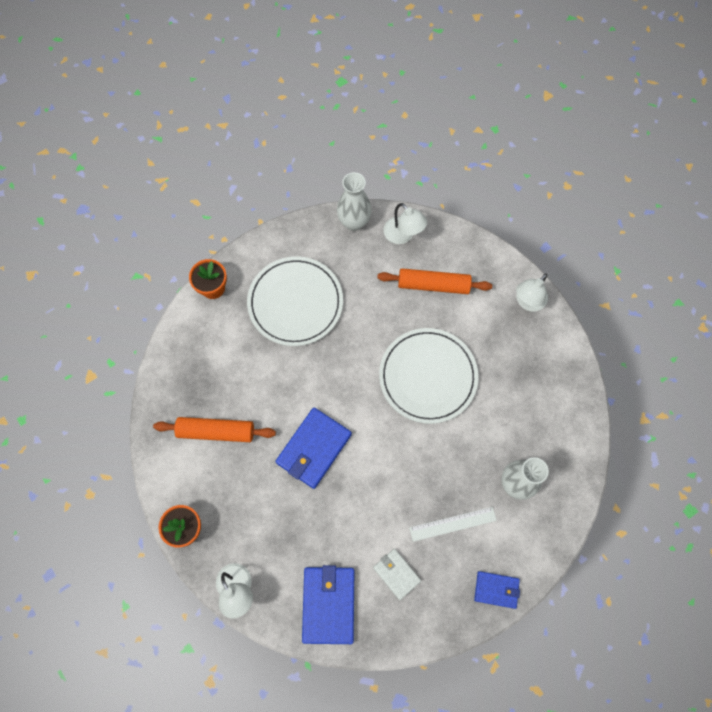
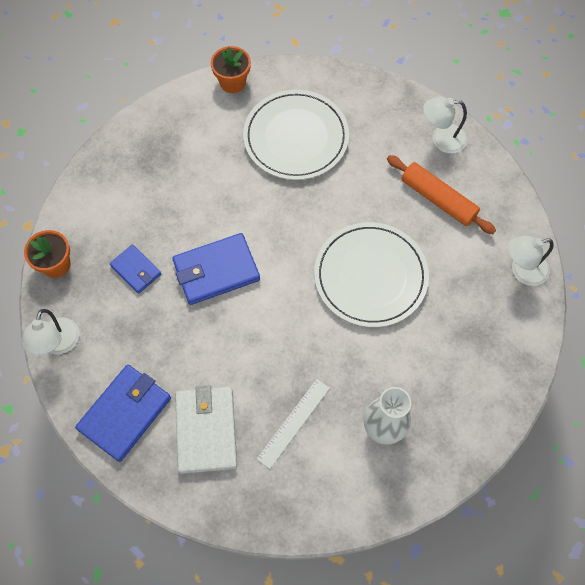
camera: 35 degrees right, 5 degrees down
orange rolling pin [153,417,276,442] -> none
white vase [337,172,372,231] -> none
white wallet [373,549,421,600] -> white wallet [175,385,237,474], size x1.71
white lamp [384,203,427,244] -> white lamp turned 90 degrees clockwise [423,97,468,154]
white ruler [409,507,497,542] -> white ruler turned 75 degrees counterclockwise [257,379,330,469]
blue wallet [474,571,520,609] -> blue wallet moved to [110,245,161,294]

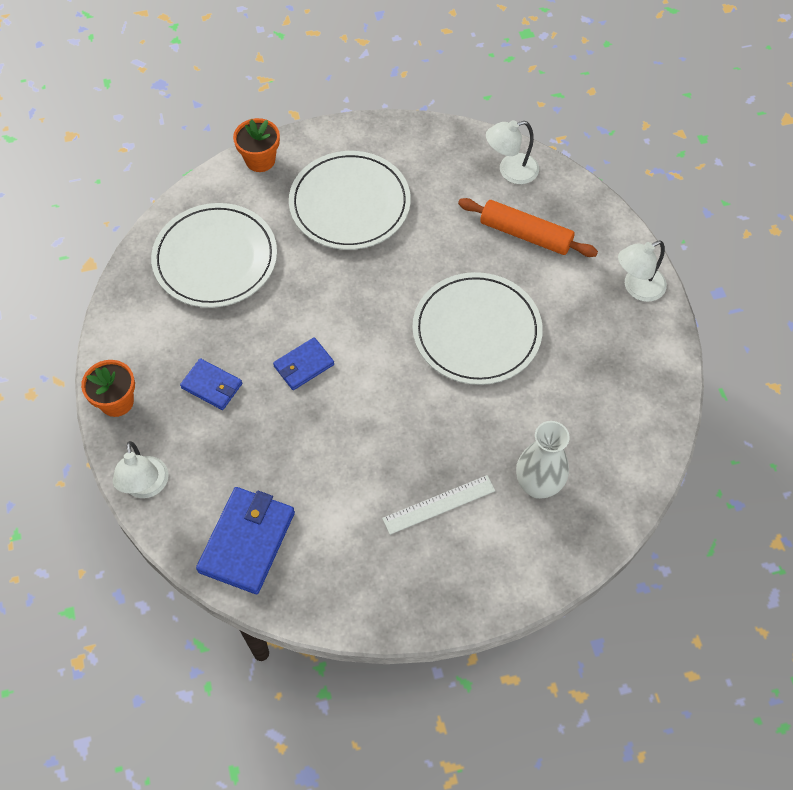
camera: 15 degrees left, 5 degrees down
blue wallet [172,233,260,305] -> blue wallet [273,337,334,390], size x0.58
white wallet [175,385,237,474] -> none
white ruler [257,379,330,469] -> white ruler turned 45 degrees clockwise [382,475,495,535]
none -> white plate [151,203,277,308]

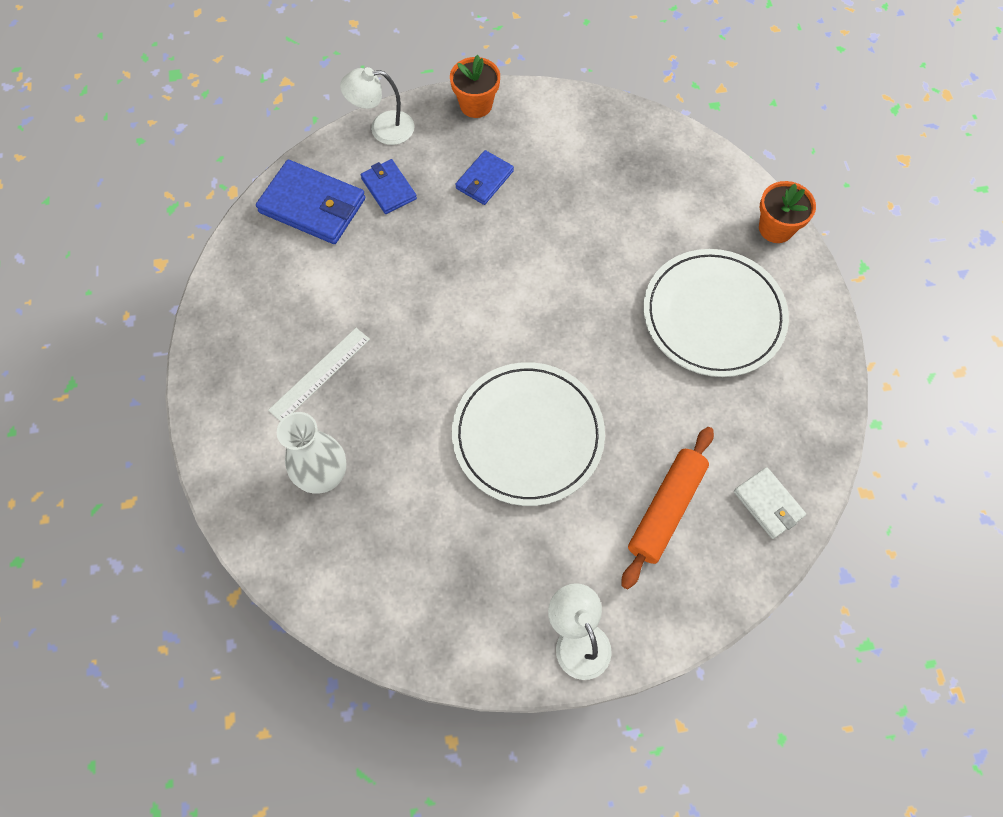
camera: 95 degrees right, 5 degrees up
white plate [151,203,277,308] -> none
blue wallet [273,337,334,390] -> blue wallet moved to [361,159,417,214]
white ruler [382,475,495,535] -> white ruler turned 60 degrees clockwise [268,328,370,421]
white lamp [486,120,539,184] -> white wallet [734,467,806,539]

